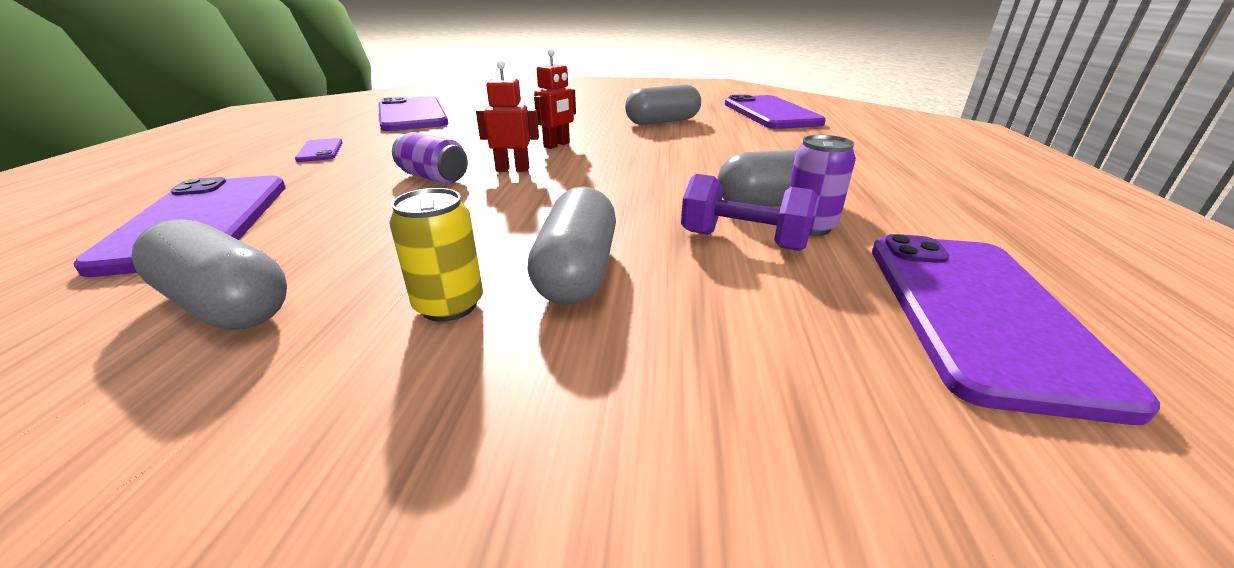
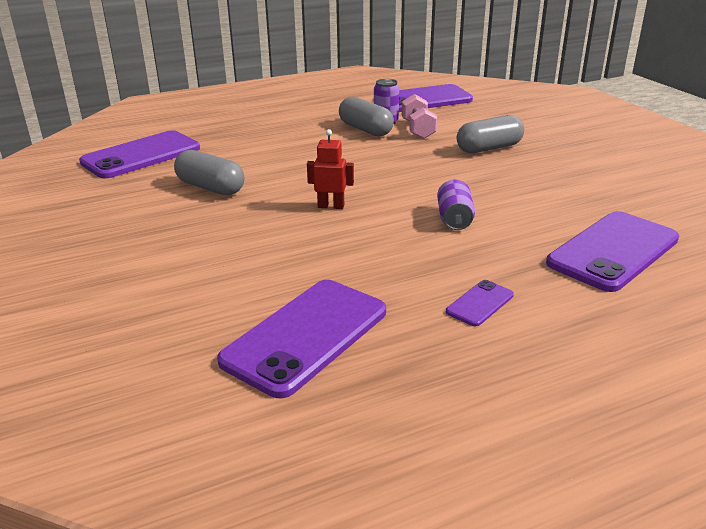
camera: 120 degrees left, 0 degrees up
grey capsule [131,219,287,330] -> none
yellow can [389,188,483,322] -> none
red robot [476,60,539,172] -> none
purple dumbbell [681,174,818,251] -> pink dumbbell [402,94,437,139]

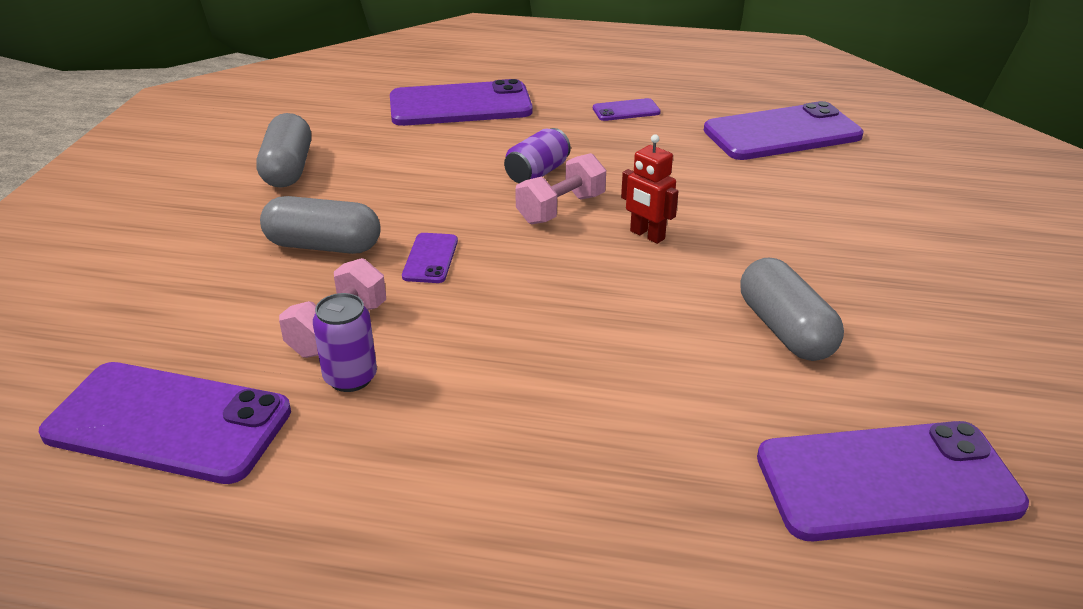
camera: 145 degrees left, 5 degrees up
grey capsule [339,97,394,136] -> grey capsule moved to [256,113,311,188]
none -> purple phone [402,233,458,283]
none -> pink dumbbell [515,153,606,224]

